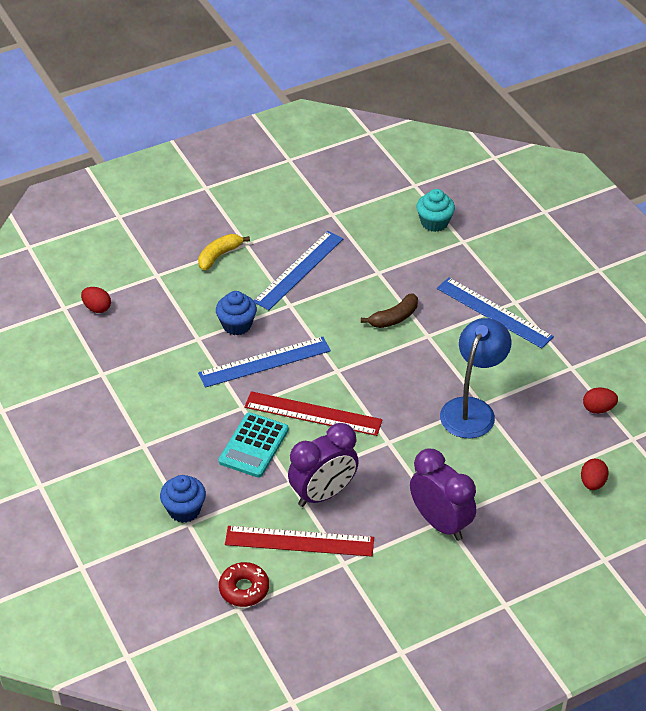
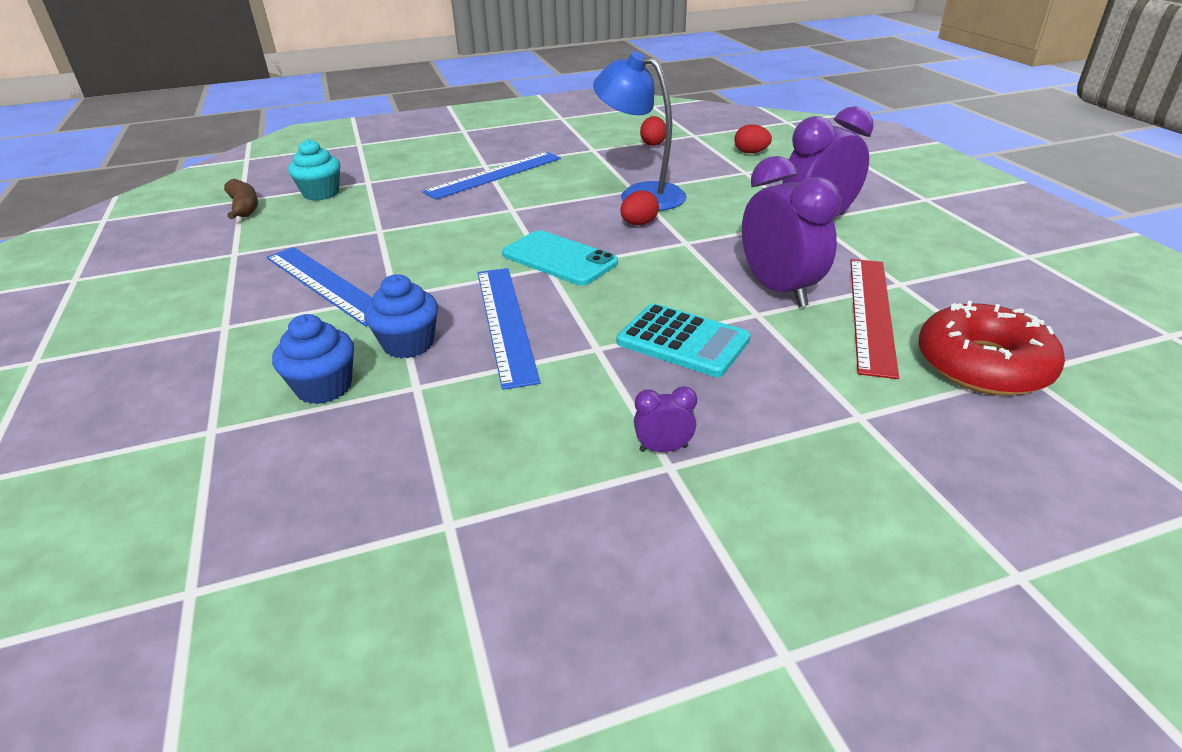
camera: 80 degrees left, 10 degrees down
red egg [81,287,111,313] -> red egg moved to [620,190,659,225]
blue cupcake [160,475,206,523] -> blue cupcake moved to [272,314,354,404]
yellow banana [198,234,250,270] -> none
red donut [219,562,269,607] -> red donut [918,301,1065,396], size x1.59
red ruler [244,391,383,436] -> none
brown banana [361,293,418,328] -> brown banana moved to [224,179,258,219]
none -> turquoise phone [502,230,618,285]
none -> purple clock [634,386,697,452]

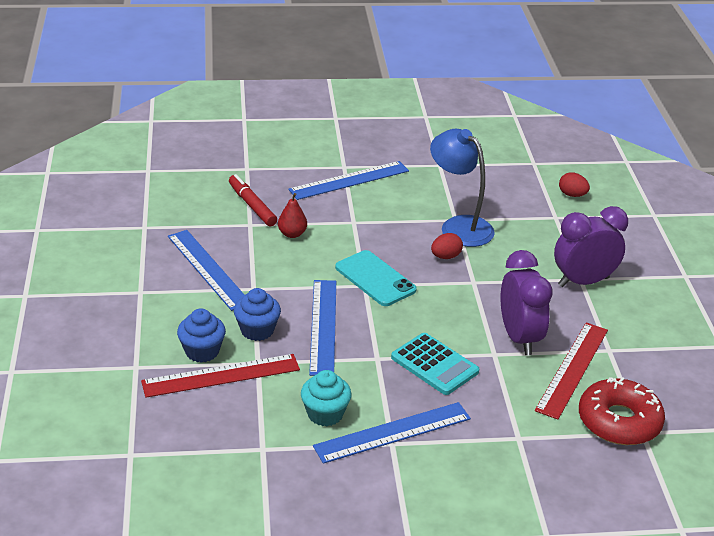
camera: 10 degrees right, 0 degrees up
brown banana [224,179,258,219] -> none
turquoise cupcake [288,139,340,201] -> turquoise cupcake moved to [301,370,352,426]
purple clock [634,386,697,452] -> blue ruler [313,402,471,464]
red egg [640,116,666,146] -> none
none -> red ruler [141,354,300,398]
none -> red marker [229,174,277,226]
none -> red pear [278,193,307,238]

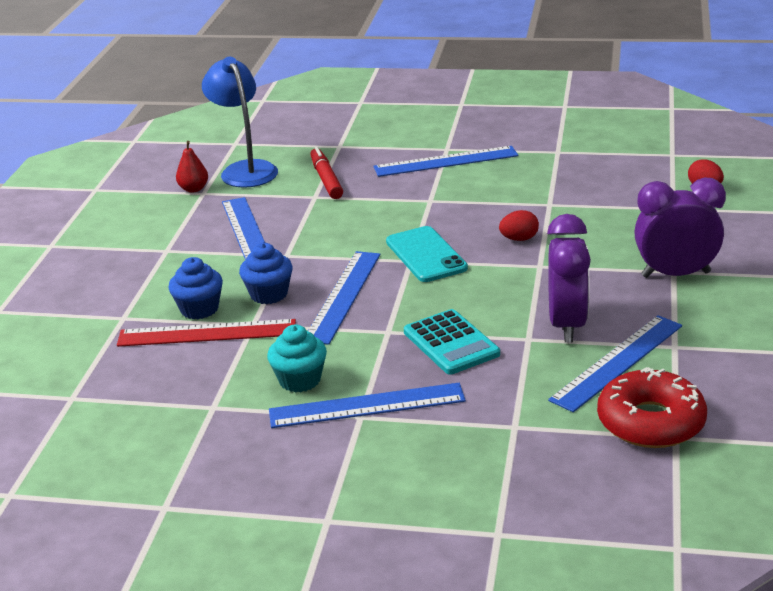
camera: 20 degrees right, 5 degrees down
red pear [278,193,307,238] -> red pear moved to [176,141,208,193]
blue lamp [430,129,495,247] -> blue lamp moved to [202,57,278,188]
red ruler [535,322,608,420] -> blue ruler [548,315,682,412]

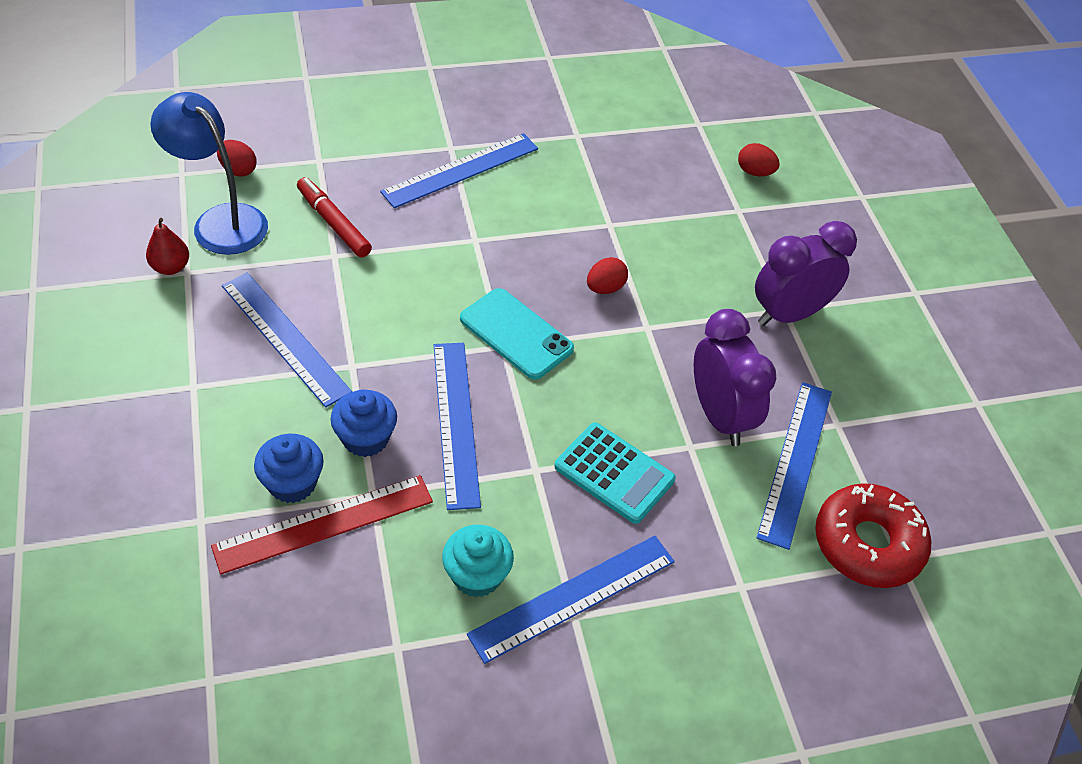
camera: 30 degrees left, 20 degrees up
none -> red egg [217,140,257,177]

